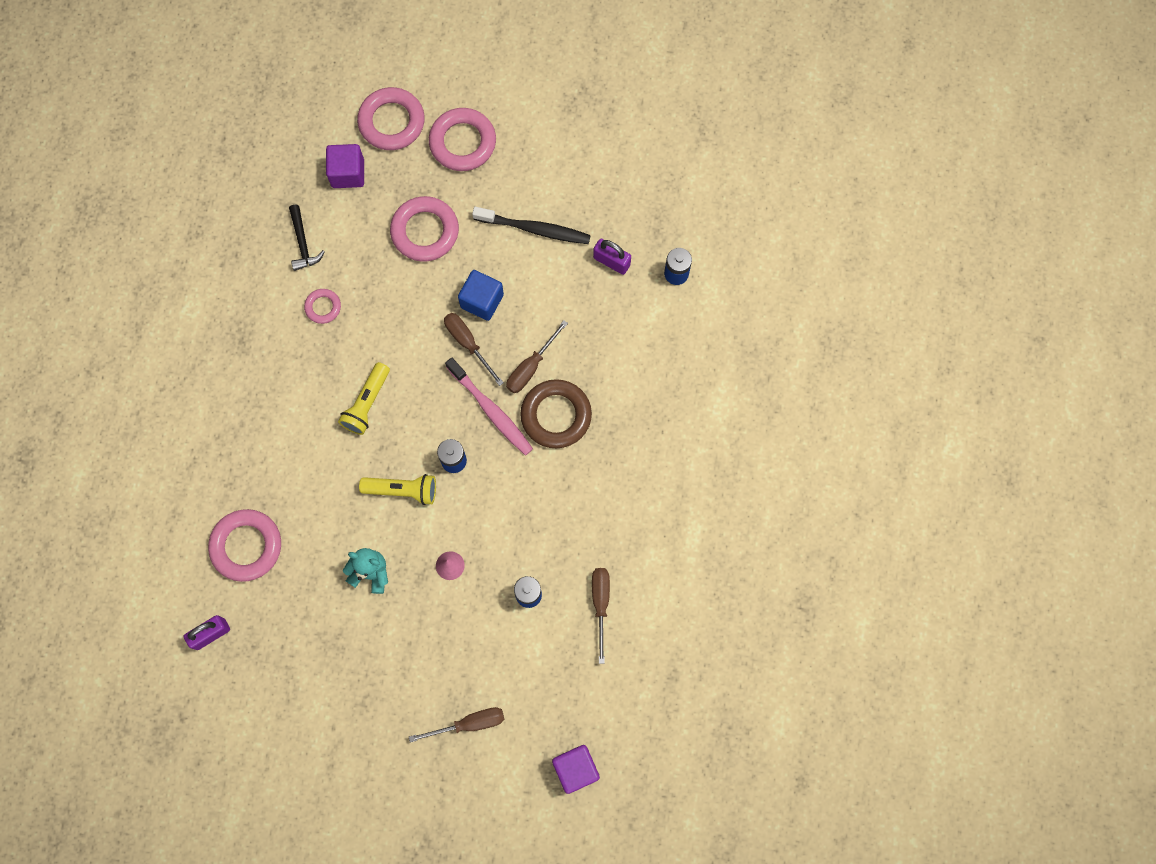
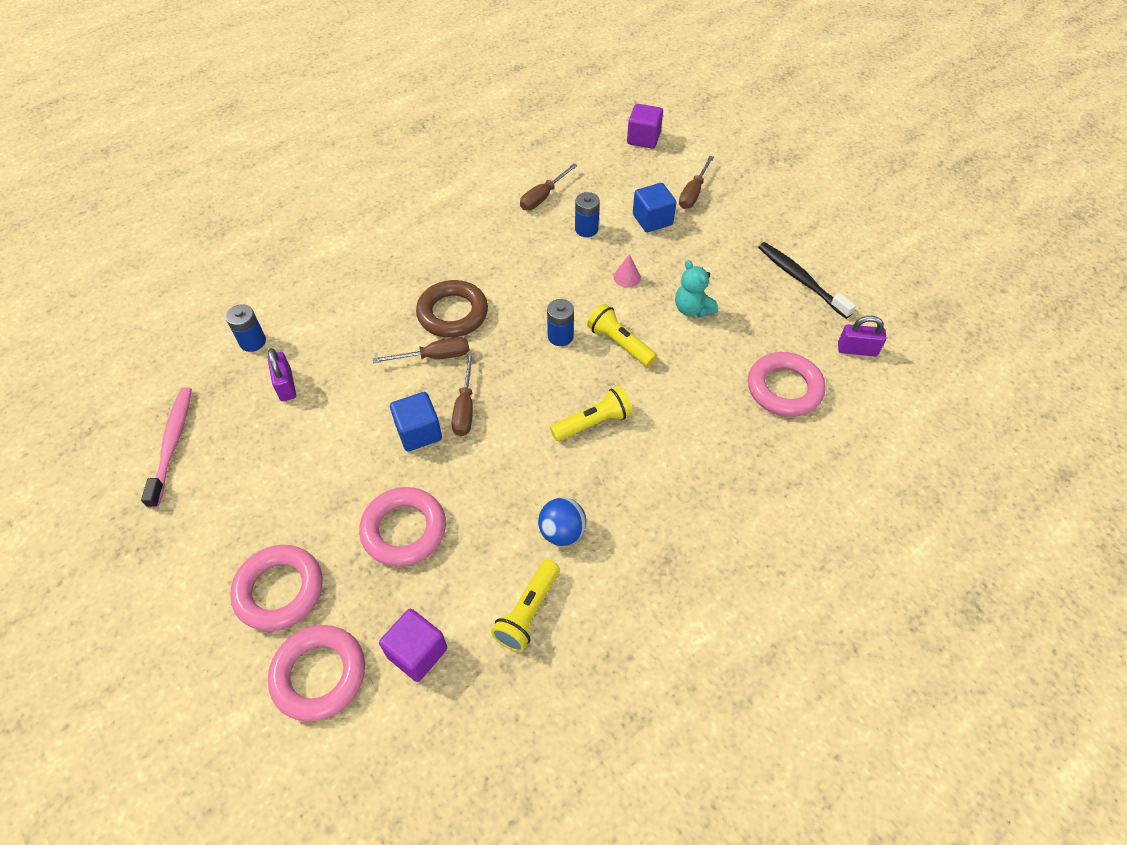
camera: 140 degrees left, 20 degrees down
black hammer [289,205,325,271] -> yellow flashlight [491,560,560,652]
pink ring [304,289,341,324] -> blue ball [538,497,586,546]
brown screwdriver [409,707,504,742] -> brown screwdriver turned 90 degrees counterclockwise [679,156,714,209]
pink toothbrush [445,358,533,456] -> pink toothbrush moved to [141,387,192,509]
black toothbrush [472,207,591,244] -> black toothbrush moved to [758,242,856,319]
none -> blue cube [633,183,676,232]

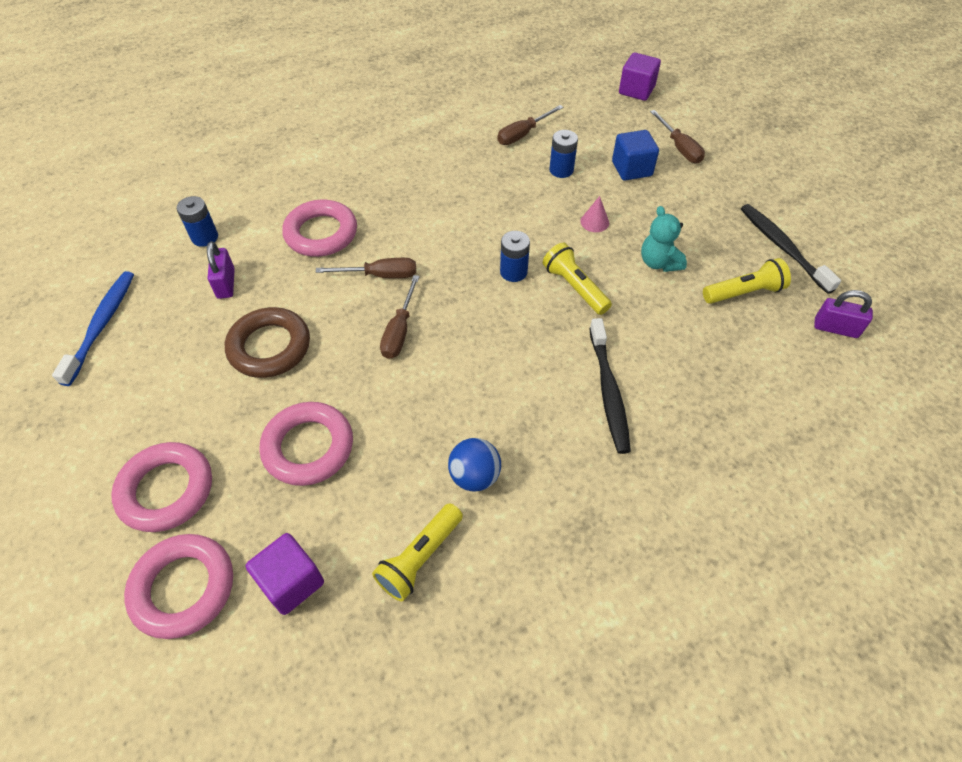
camera: 10 degrees right, 0 degrees up
pink toothbrush [141,387,192,509] -> blue toothbrush [52,271,134,386]
blue cube [390,392,442,451] -> none
brown ring [416,280,488,338] -> brown ring moved to [225,307,310,378]
yellow flashlight [550,386,633,441] -> yellow flashlight moved to [703,258,791,304]
brown screwdriver [679,156,714,209] -> brown screwdriver turned 60 degrees counterclockwise [650,110,705,163]
pink ring [748,352,826,417] -> pink ring moved to [282,199,357,257]
none -> black toothbrush [589,318,631,454]

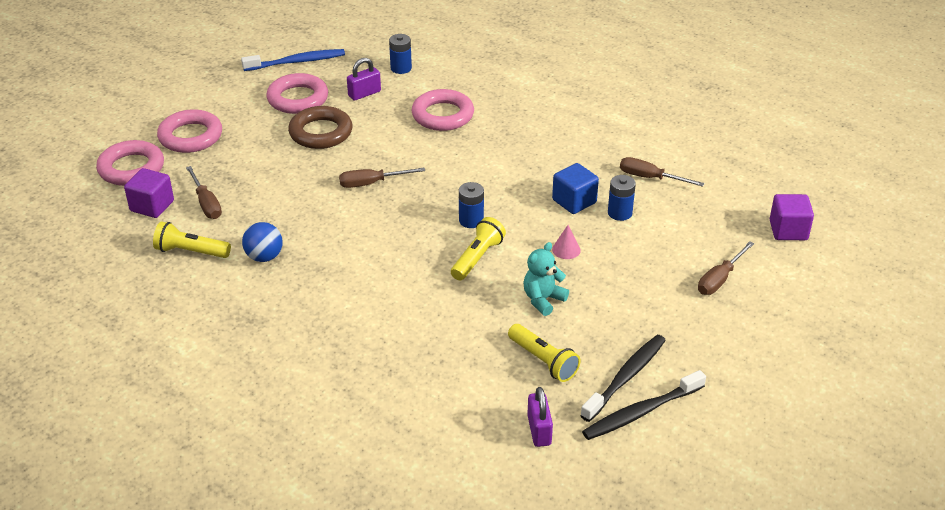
camera: 65 degrees right, 15 degrees down
pink ring [259,402,353,486] -> pink ring moved to [266,73,328,114]
brown screwdriver [316,258,416,278] -> brown screwdriver moved to [186,166,222,219]
black toothbrush [589,318,631,454] -> black toothbrush moved to [582,370,706,440]
blue cube [612,130,659,180] -> blue cube moved to [552,163,599,214]

